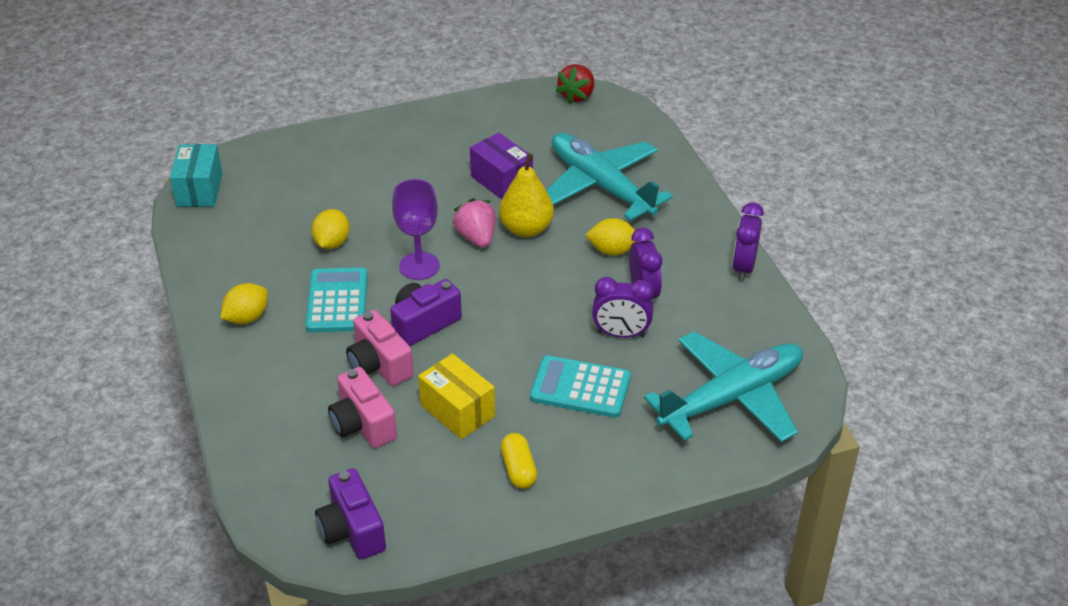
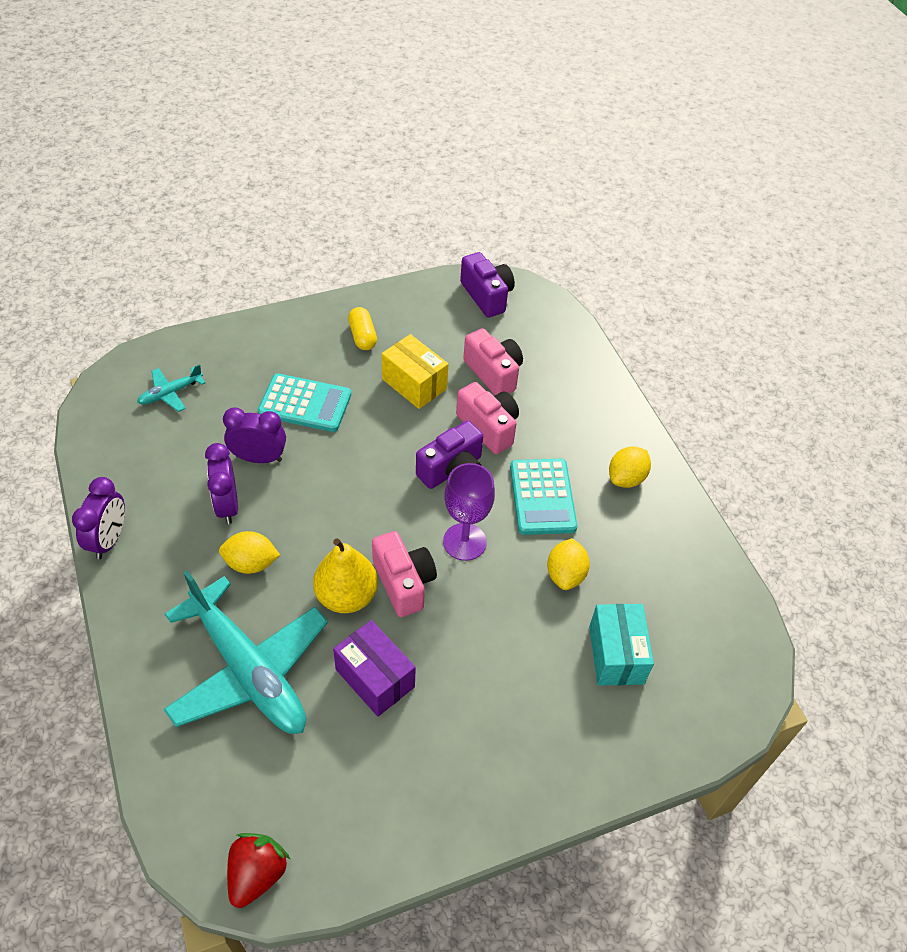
camera: 175 degrees right, 10 degrees up
turquoise box [170,144,223,207] -> turquoise box moved to [589,604,654,686]
pink strawberry [453,198,496,248] -> pink camera [372,531,437,617]
turquoise plane [644,331,803,442] -> turquoise plane [137,364,205,412], size x0.43

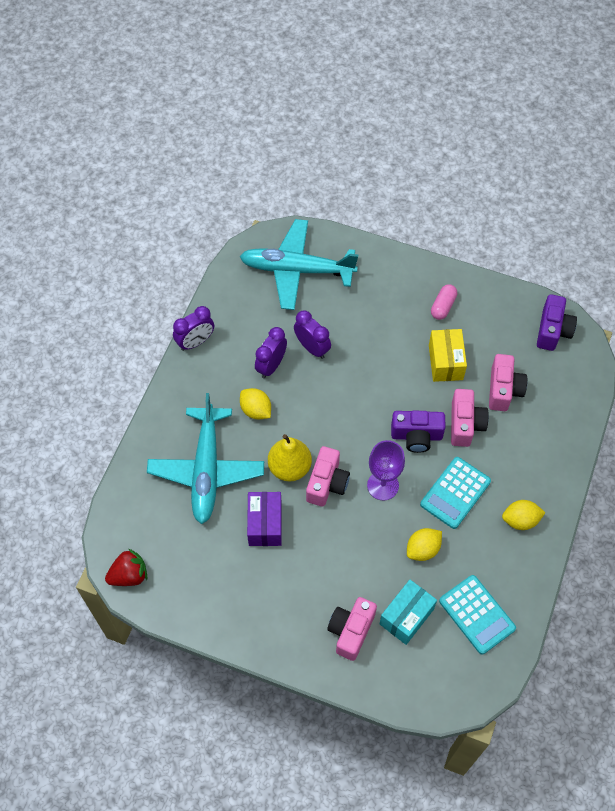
camera: 45 degrees right, 10 degrees up
turquoise plane [137,364,205,412] -> turquoise plane [240,219,358,310], size x2.32
turquoise calculator [258,373,351,432] -> turquoise calculator moved to [439,575,516,655]
yellow capsule [348,307,377,350] -> pink capsule [431,284,457,320]
none -> pink camera [327,597,377,661]

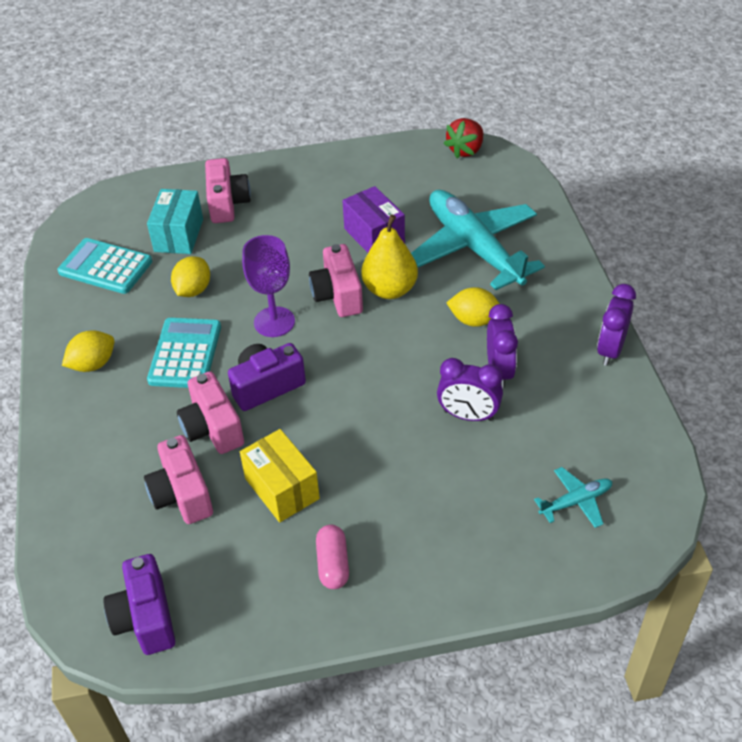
camera: 150 degrees right, 15 degrees down
turquoise plane [240,219,358,310] -> turquoise plane [534,467,613,528], size x0.43

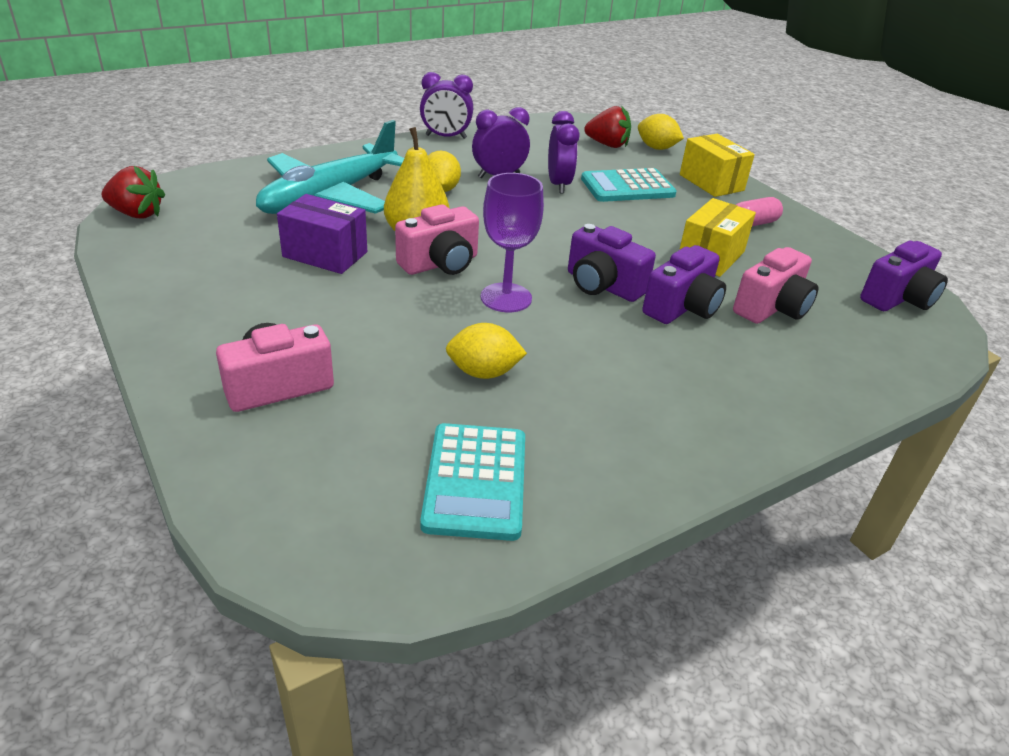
camera: 115 degrees left, 10 degrees down
yellow lemon [62,330,114,372] -> yellow lemon moved to [638,114,684,150]
turquoise box [147,189,203,254] -> none
turquoise calculator [147,318,221,388] -> turquoise calculator moved to [581,168,677,202]
pink camera [177,371,244,454] -> purple camera [642,245,726,324]
purple box [342,186,405,253] -> purple box turned 75 degrees clockwise [277,194,367,274]
turquoise plane [534,467,613,528] -> red strawberry [584,105,631,148]
none -> yellow box [680,134,755,197]

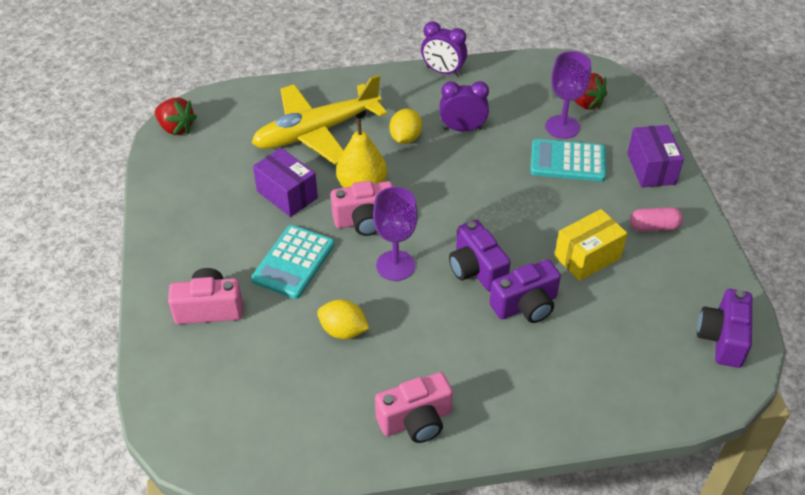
camera: 25 degrees right, 10 degrees up
turquoise plane [256,120,404,214] -> yellow plane [252,75,387,165]
turquoise calculator [420,423,525,541] -> turquoise calculator moved to [251,225,335,299]
purple clock [548,111,579,193] -> none
yellow lemon [638,114,684,150] -> none
yellow box [680,134,755,197] -> purple box [627,125,684,188]
pink camera [733,247,819,324] -> pink camera moved to [375,372,453,443]
purple camera [860,241,948,311] -> purple camera turned 120 degrees clockwise [697,289,752,368]
none -> purple goblet [545,51,591,139]

